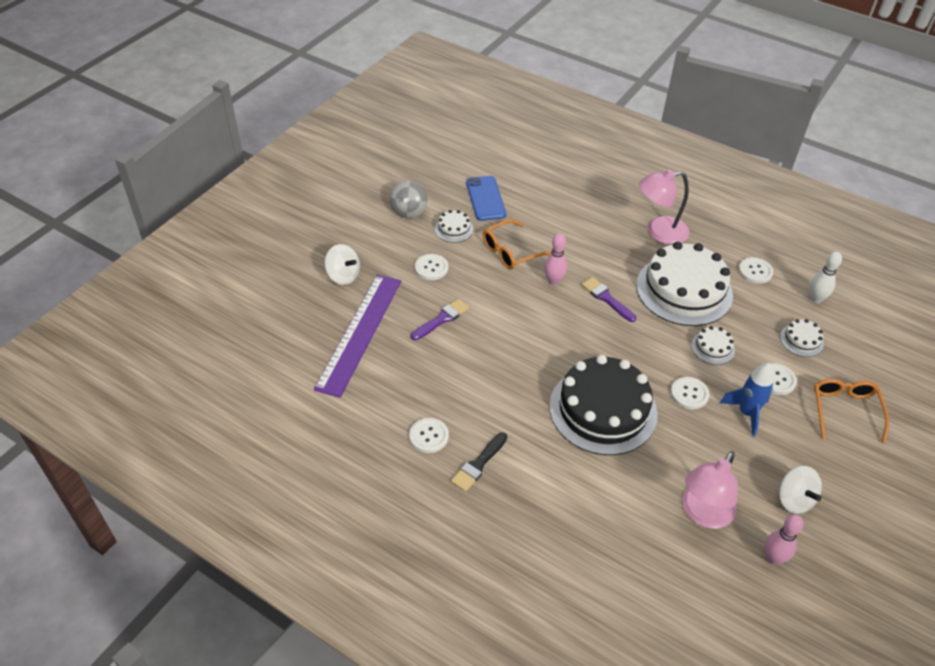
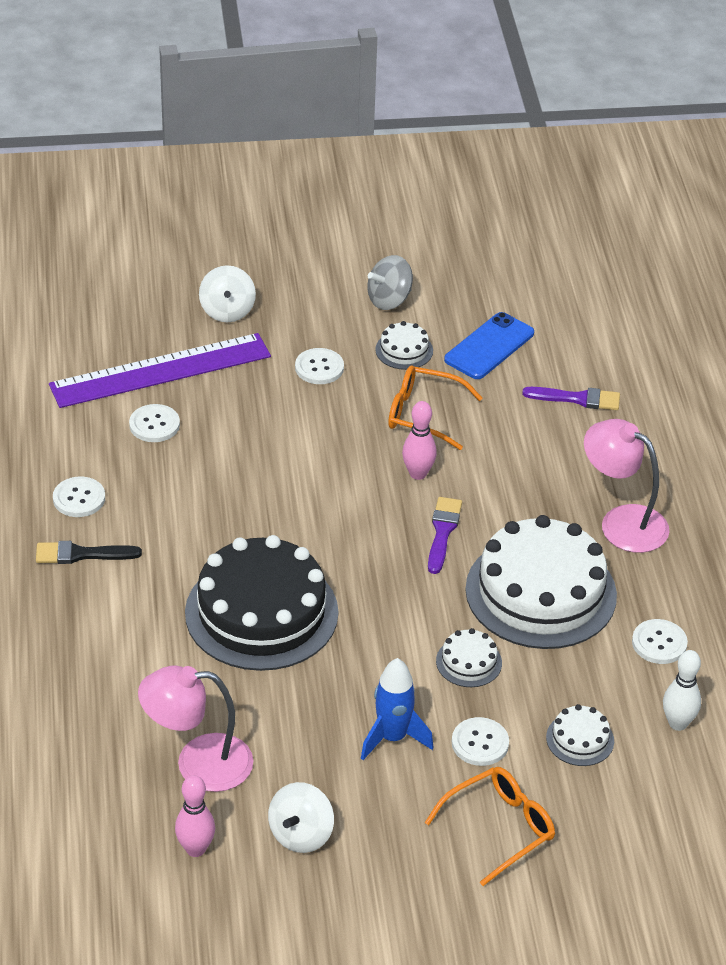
camera: 50 degrees right, 5 degrees down
purple brush [411,299,469,341] -> purple brush moved to [522,387,620,410]
white button [671,377,709,409] -> white button moved to [129,404,180,442]

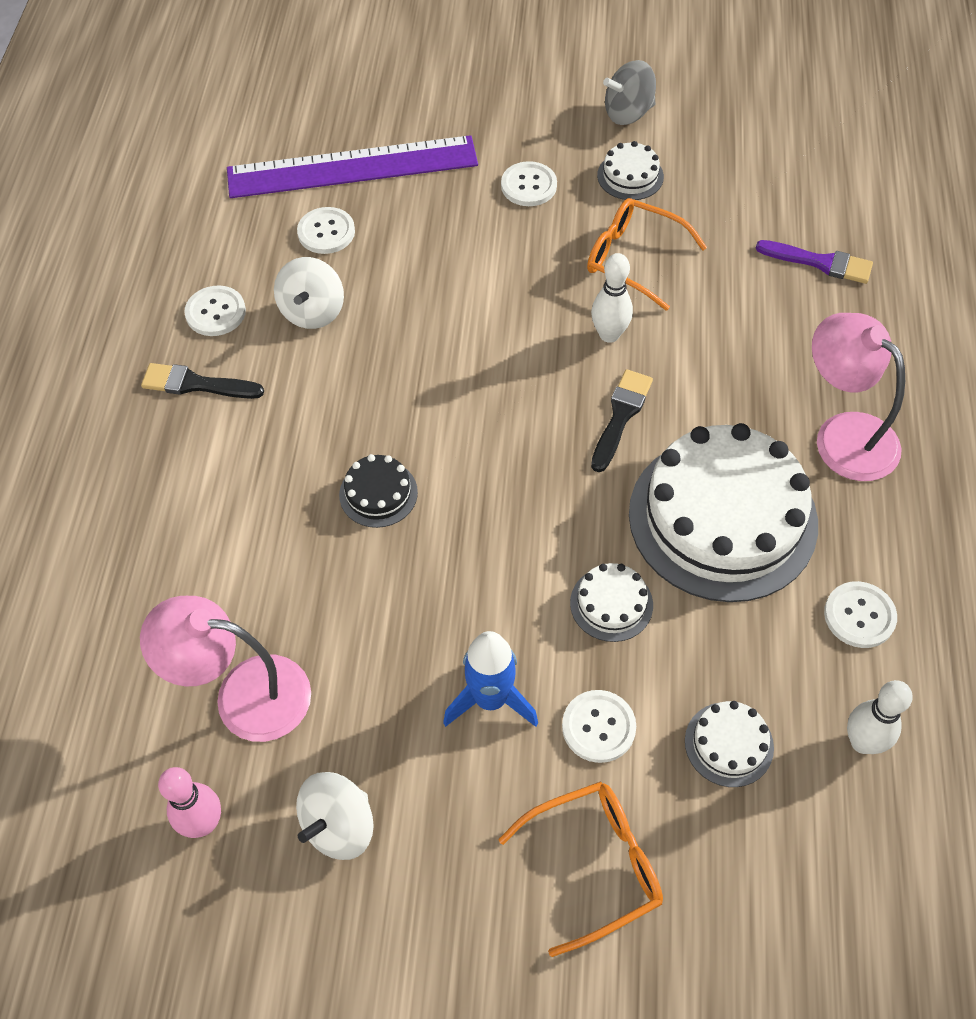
camera: 15 degrees right, 15 degrees up
black cake [185,535,338,671] -> black cake [339,454,418,528], size x0.42
white spinning top [199,265,256,322] -> white spinning top moved to [274,257,344,329]
pink bowling pin [402,401,437,480] -> white bowling pin [591,253,633,343]
purple brush [428,497,462,574] -> black brush [591,369,653,472]
blue phone [444,312,534,379] -> none

